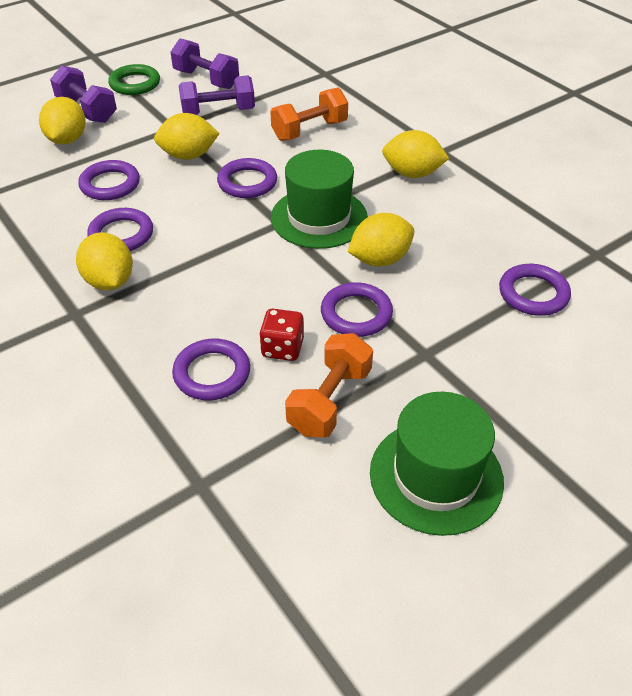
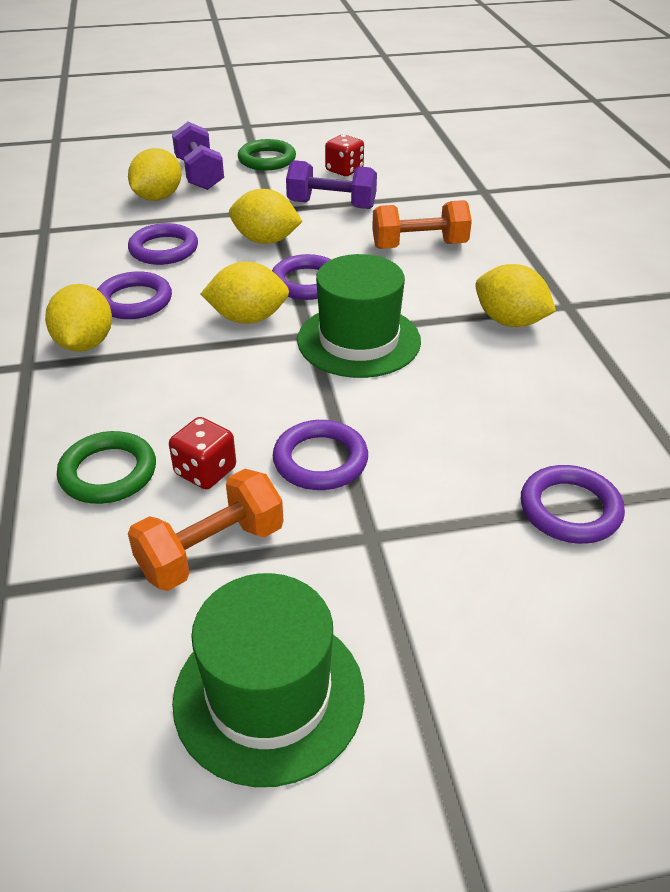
camera: 25 degrees right, 5 degrees down
purple dumbbell [171,38,239,89] -> red dice [325,135,364,176]
purple ring [172,339,250,400] -> green ring [57,431,156,504]
yellow lemon [348,213,414,266] -> yellow lemon moved to [201,262,289,324]

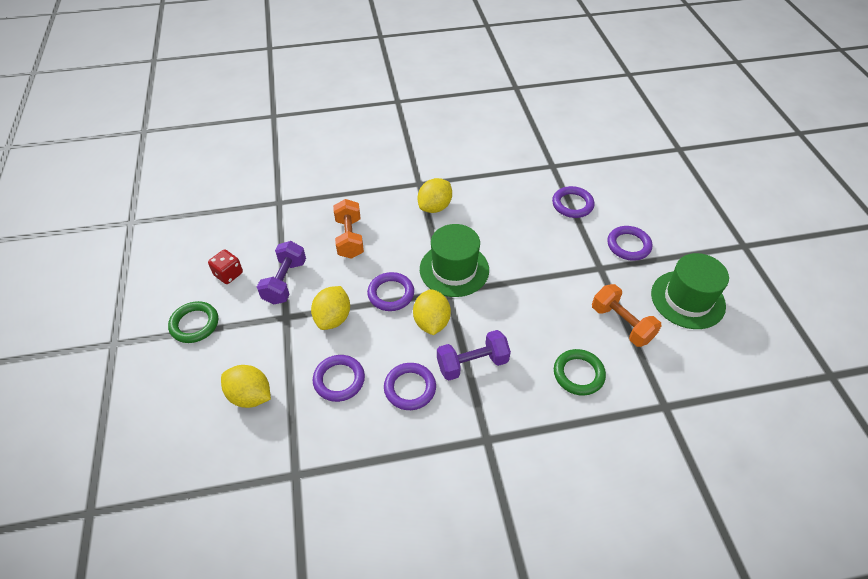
camera: 90 degrees left, 10 degrees up
yellow lemon [45,284,112,352] -> none
red dice [169,417,236,489] -> none
purple dumbbell [172,122,224,190] -> purple dumbbell moved to [437,330,511,381]
purple ring [273,420,368,490] -> purple ring moved to [607,226,652,261]

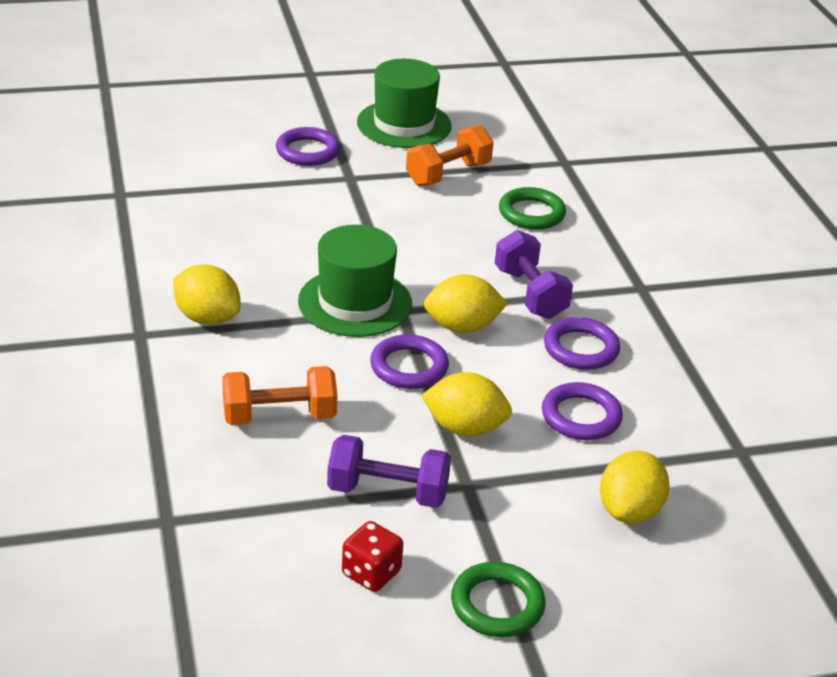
camera: 95 degrees left, 15 degrees down
purple ring [552,186,594,218] -> none

